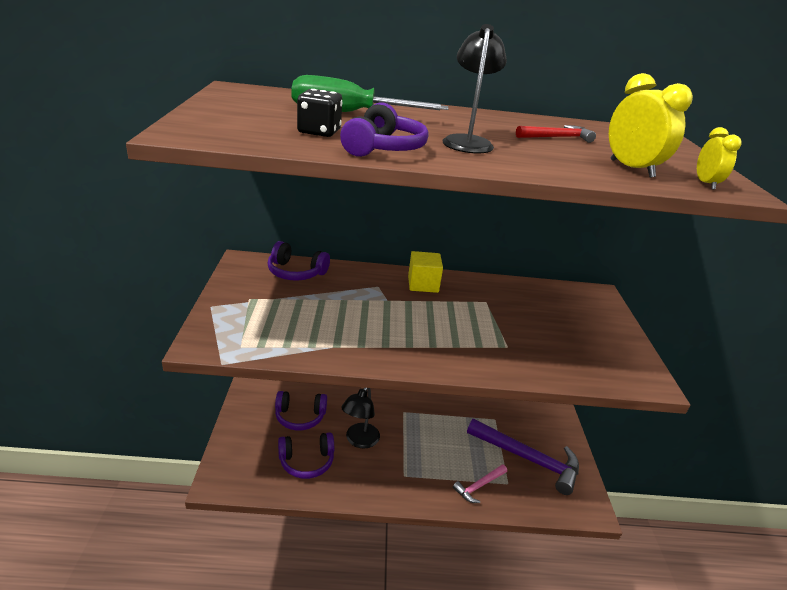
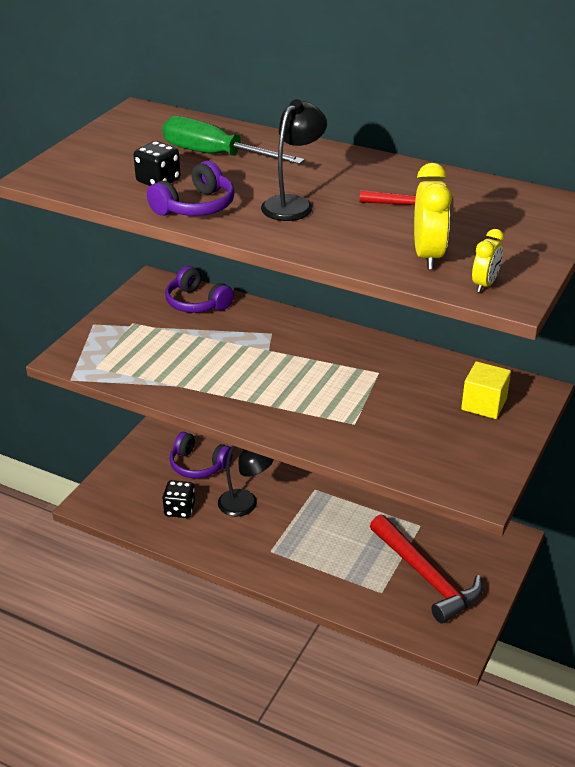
camera: 30 degrees right, 5 degrees up
purple headphones [278,432,334,479] -> black dice [162,480,195,518]
black lamp [341,388,380,449] -> black lamp turned 120 degrees counterclockwise [218,445,274,516]
yellow cube [408,251,443,293] -> yellow cube moved to [461,361,511,419]
pink hammer [453,464,507,503] -> none
purple hammer [467,419,579,495] -> red hammer [370,514,483,624]

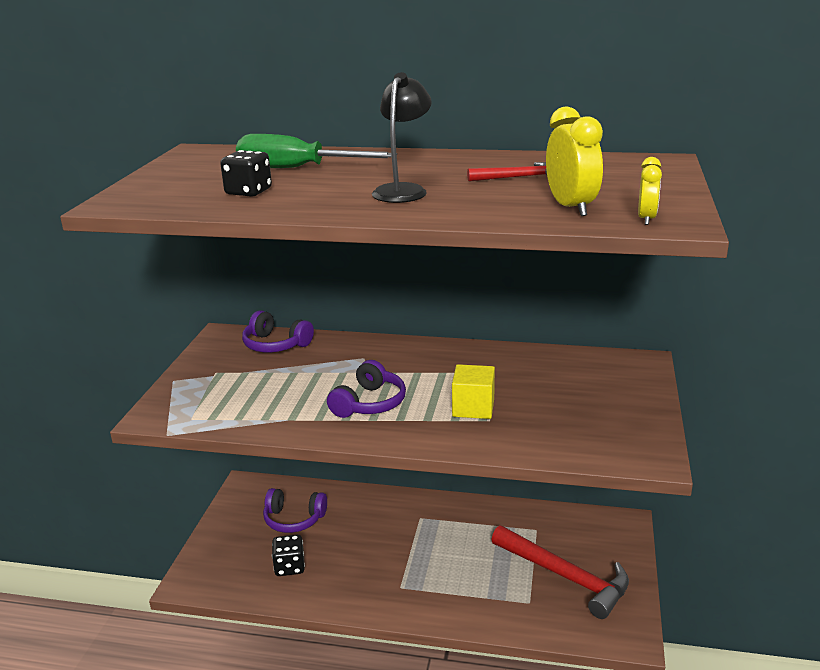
camera: 15 degrees left, 10 degrees down
purple headphones [147,161,235,216] -> purple headphones moved to [327,360,406,418]
black lamp [218,445,274,516] -> none
yellow cube [461,361,511,419] -> yellow cube moved to [452,364,495,419]

